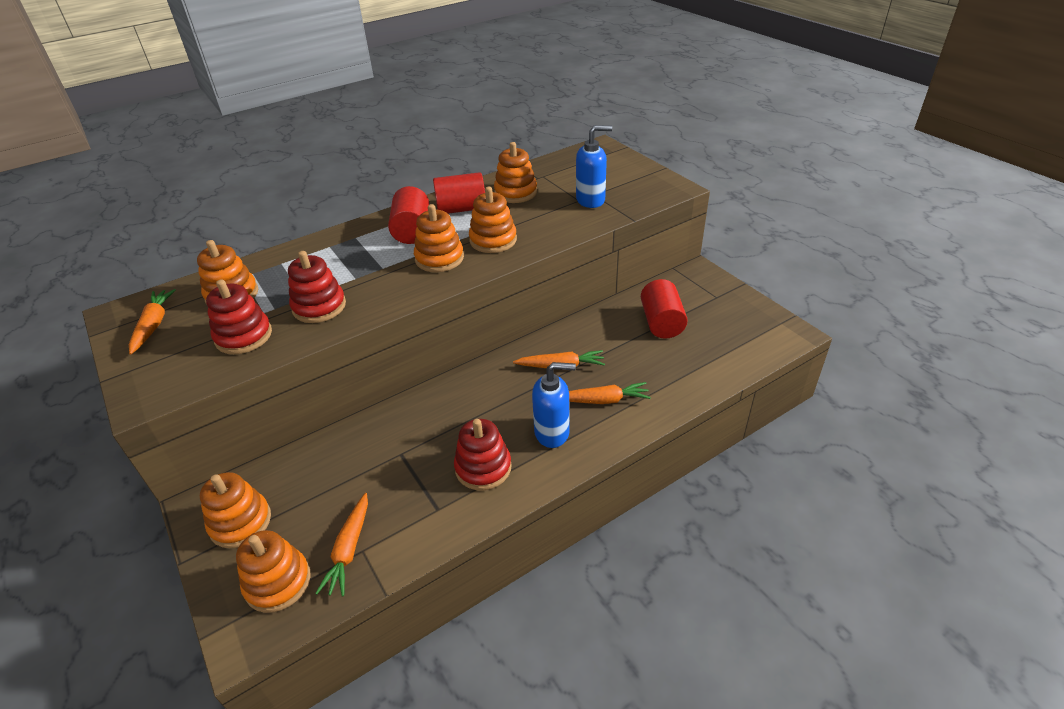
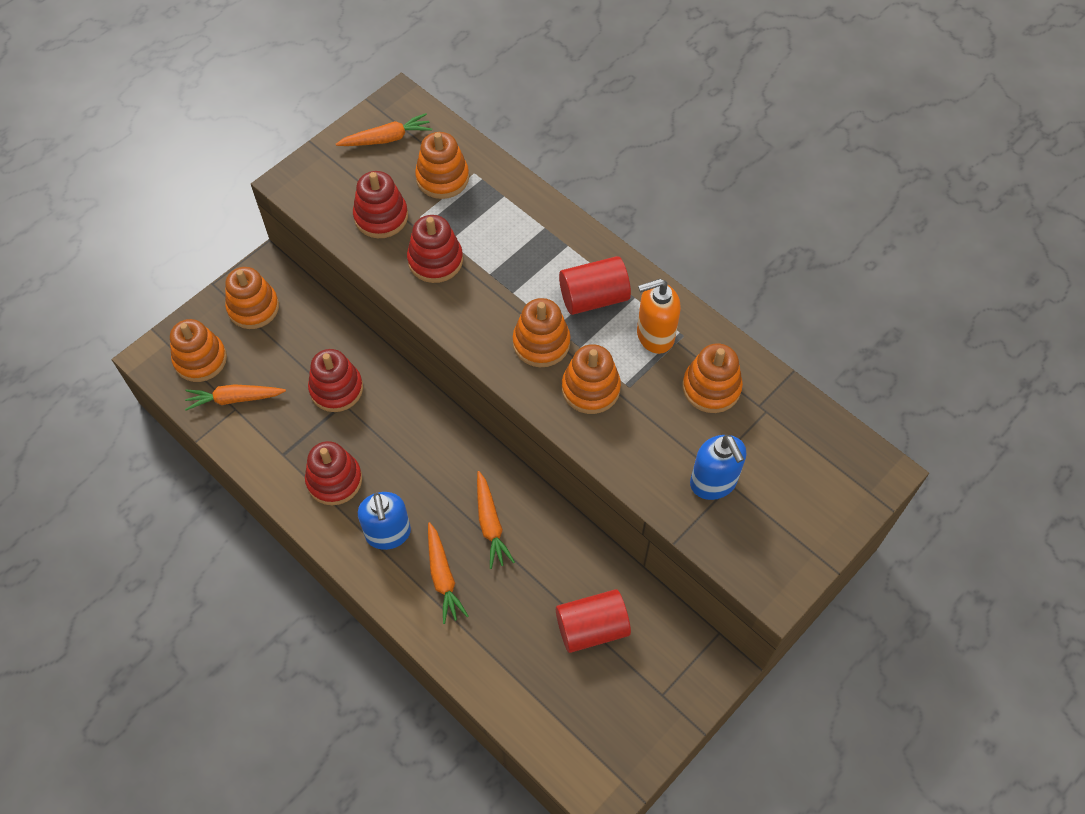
camera: 75 degrees right, 20 degrees up
red cylinder [433,172,485,214] -> orange soap dispenser [637,279,681,354]
none -> red stacking toy [308,349,363,412]

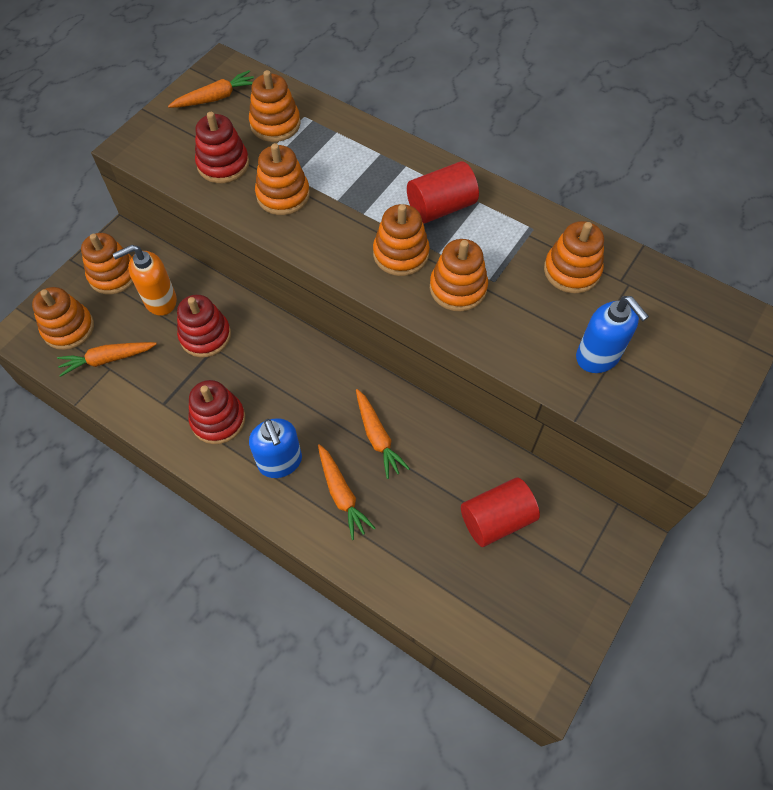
camera: 10 degrees left, 0 degrees up
red stacking toy [407,215,463,283] -> orange stacking toy [255,143,310,215]
orange soap dispenser [637,279,681,354] -> orange soap dispenser moved to [113,245,177,316]

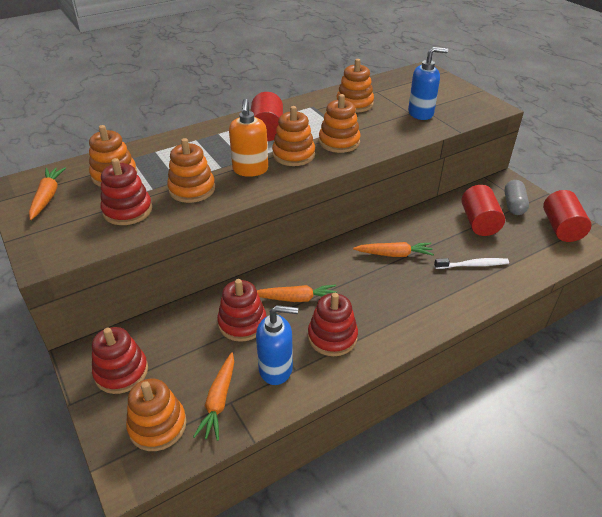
camera: 65 degrees left, 20 degrees down
orange stacking toy [81,233,133,295] -> red stacking toy [92,327,148,394]
orange soap dispenser [113,245,177,316] -> orange soap dispenser moved to [229,99,268,177]
blue soap dispenser [249,418,302,478] -> blue soap dispenser moved to [256,305,298,385]
orange carrot [318,444,376,540] -> orange carrot moved to [257,284,337,302]
none -> white toothbrush [434,258,509,269]
none -> grey capsule [505,180,529,215]
none -> red cylinder [543,190,591,242]

